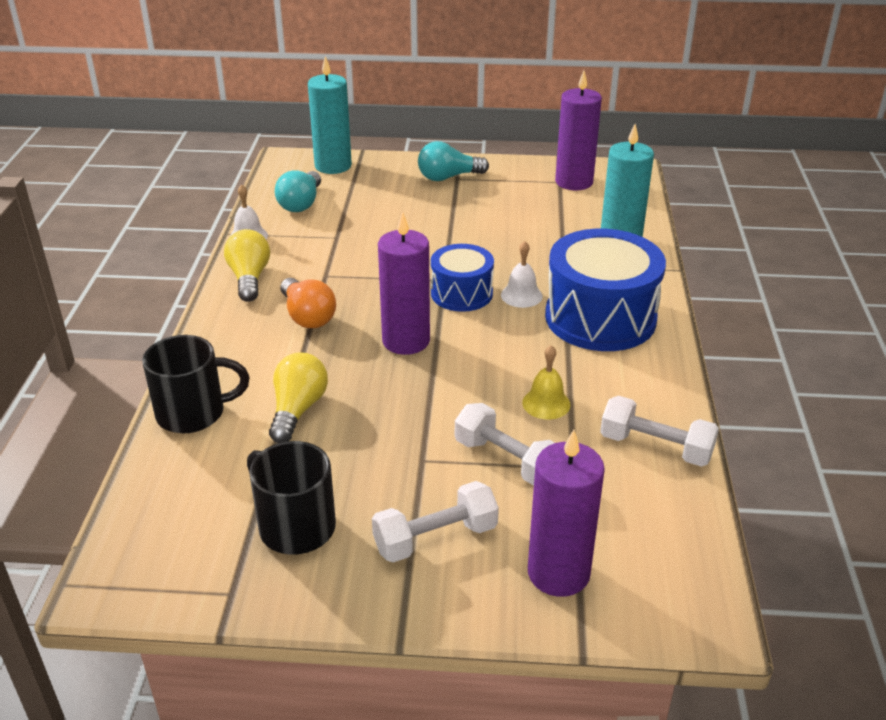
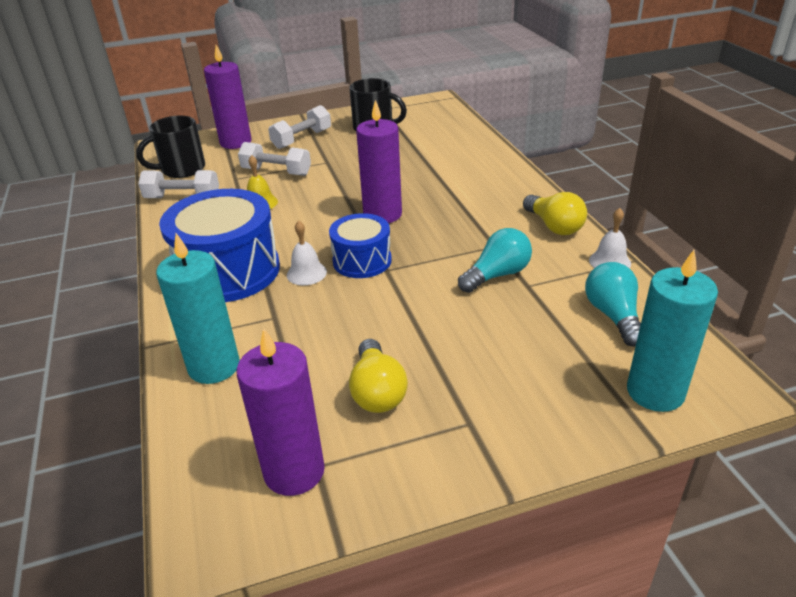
camera: 160 degrees right, 0 degrees up
black mug [142,335,249,433] -> black mug moved to [136,116,205,178]
yellow light bulb [269,353,328,443] -> yellow light bulb moved to [349,339,408,413]
orange light bulb [281,278,336,328] -> none
turquoise light bulb [418,141,489,181] -> turquoise light bulb moved to [458,228,532,293]

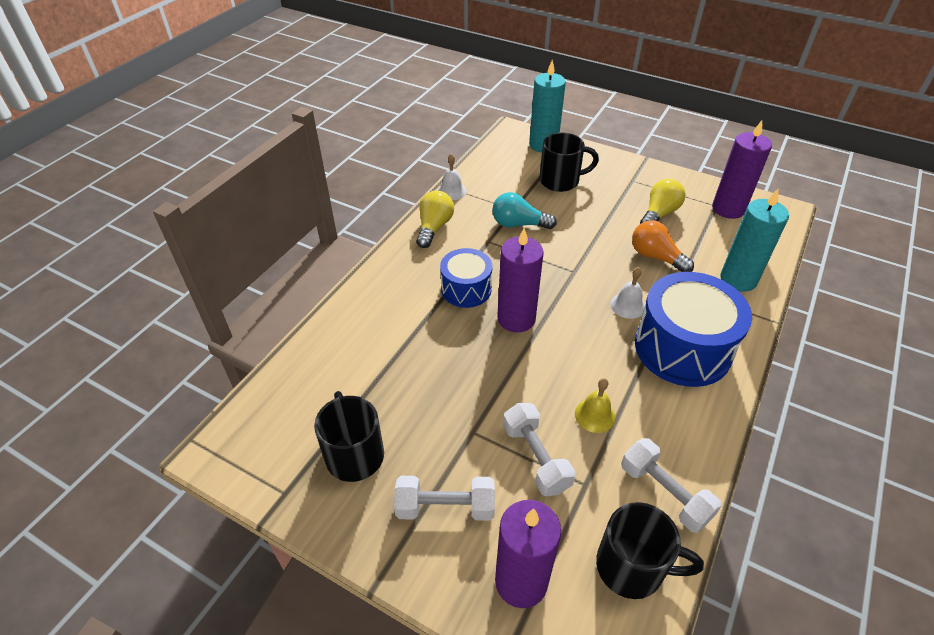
camera: 135 degrees left, 10 degrees up
blue drum [329,213,392,278] -> blue drum moved to [440,248,493,308]
turquoise light bulb [585,262,641,347] -> none
none -> black mug [540,133,599,192]
none -> orange light bulb [632,220,694,272]

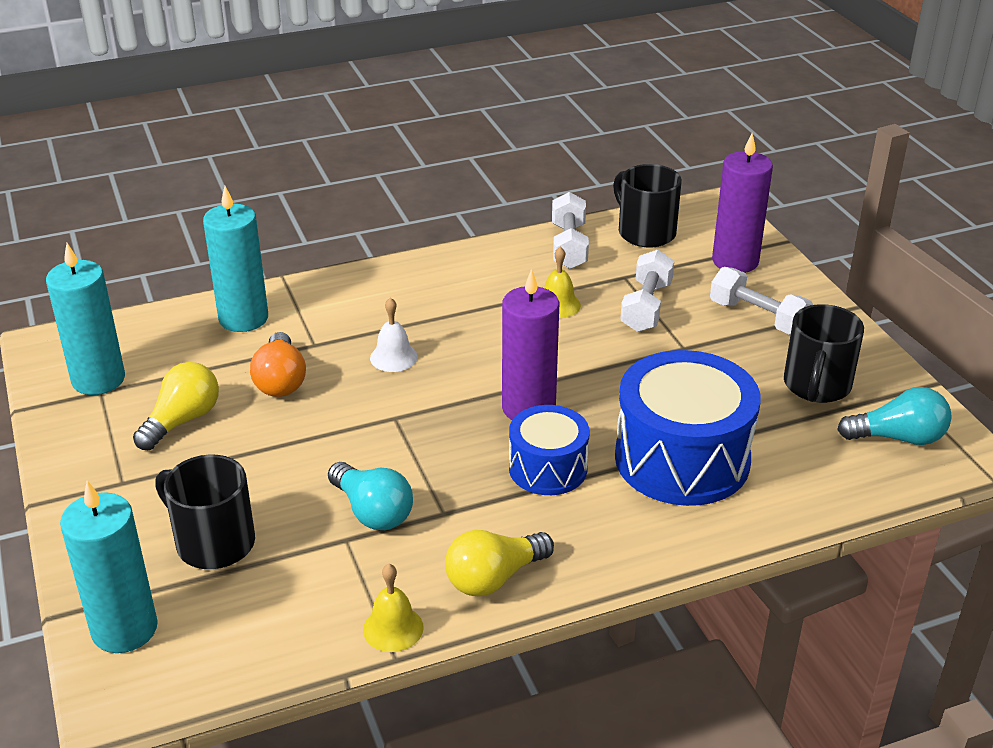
camera: 140 degrees left, 10 degrees down
white bell [438,153,467,200] -> yellow bell [363,564,424,652]
blue drum [635,272,752,387] -> blue drum moved to [615,350,761,506]
yellow light bulb [640,178,685,224] -> yellow light bulb turned 135 degrees clockwise [133,362,219,450]
purple candle [712,121,772,219] -> turquoise candle [46,243,125,395]
none -> turquoise light bulb [837,387,952,445]

